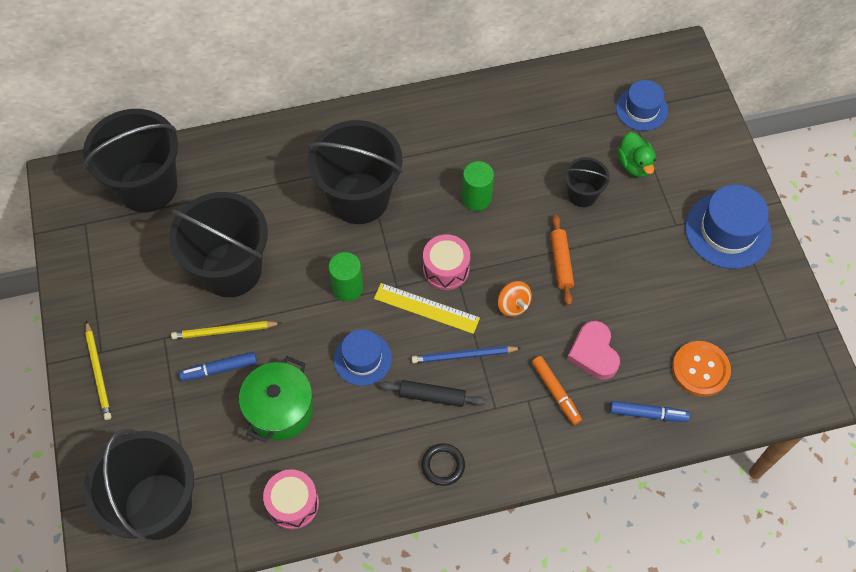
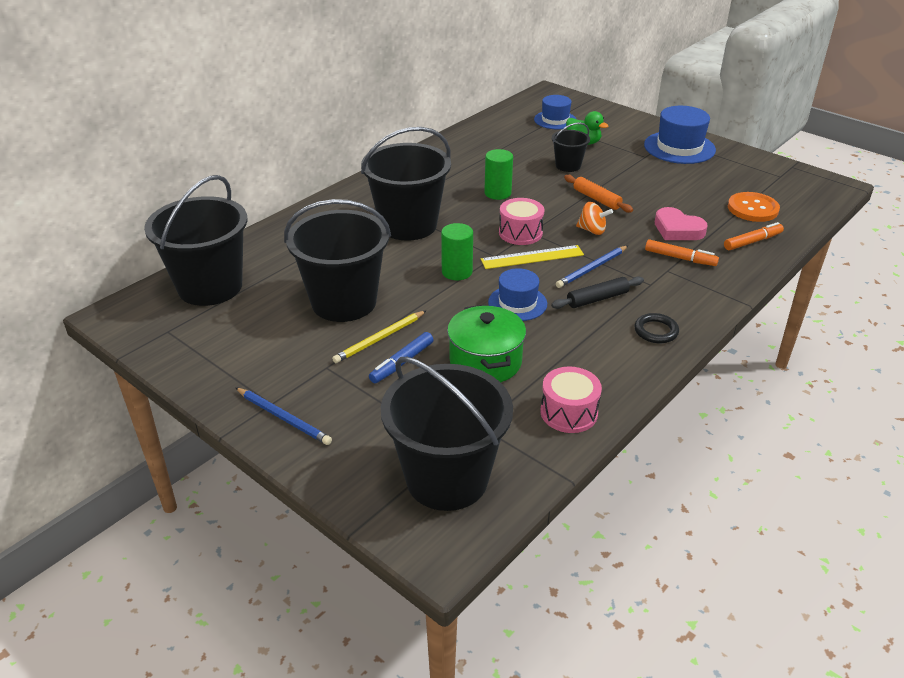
camera: 35 degrees left, 25 degrees down
yellow pencil [85,321,112,420] -> blue pencil [235,387,332,445]
blue marker [610,401,690,422] -> orange marker [724,222,784,250]

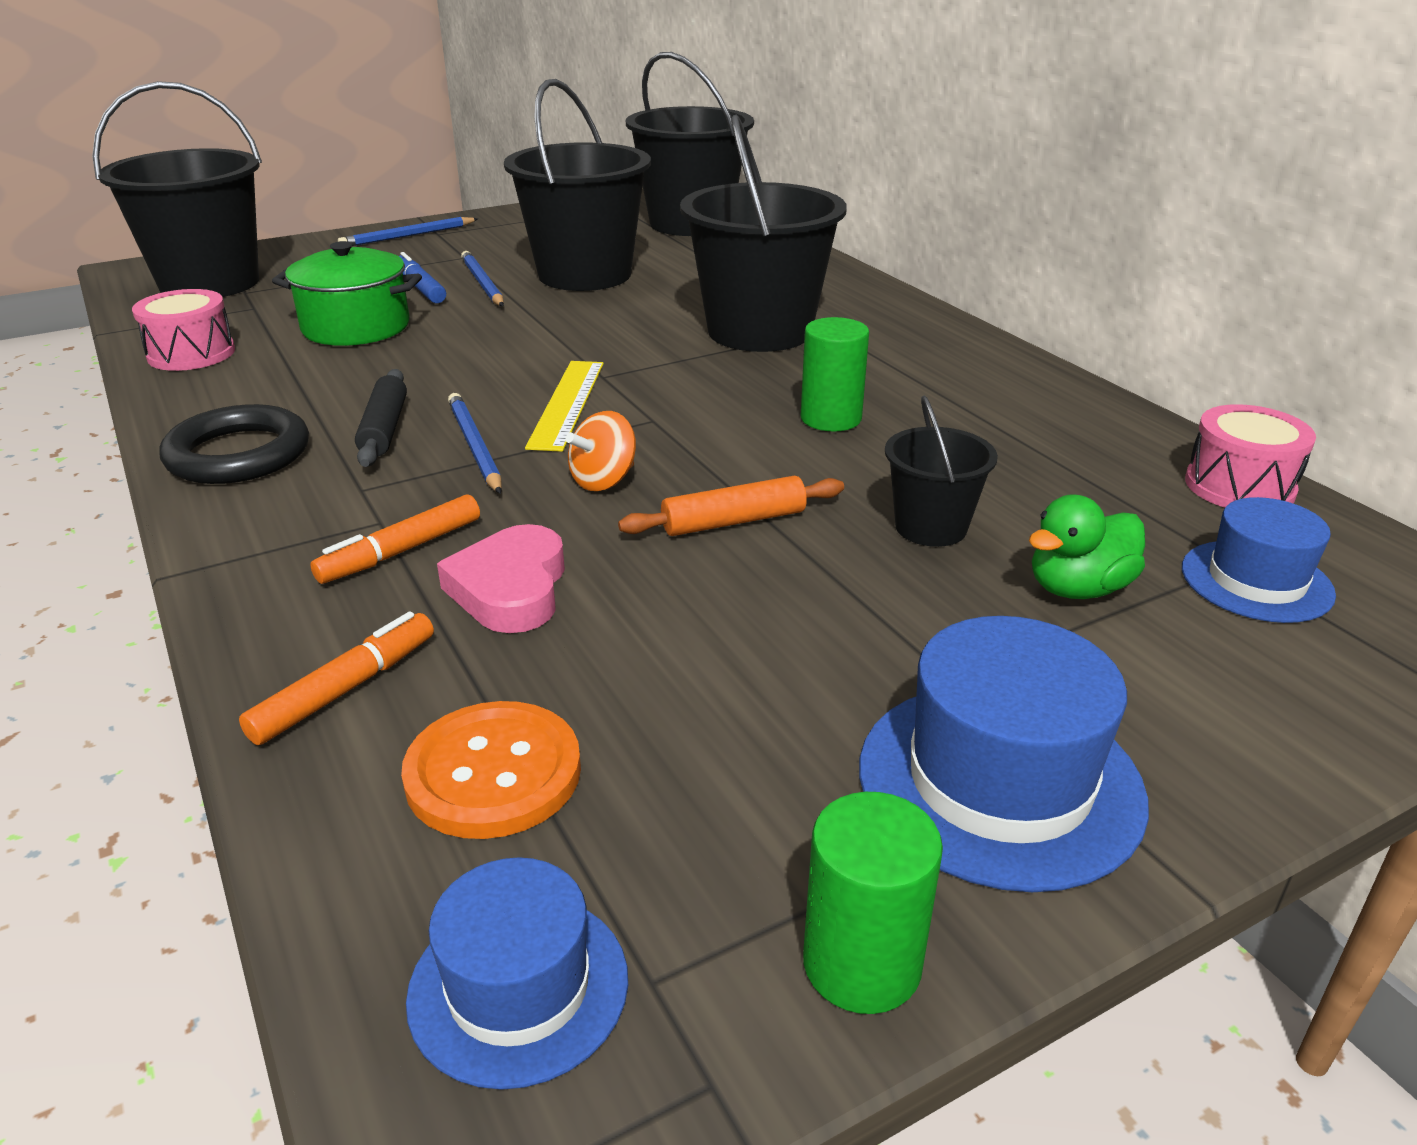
camera: 110 degrees right, 5 degrees down
yellow pencil [332,310,427,363] -> blue pencil [461,251,504,306]
green cylinder [441,223,473,280] -> green cylinder moved to [803,792,943,1014]
blue hat [488,268,547,321] -> blue hat moved to [406,857,628,1090]
pink drum [499,198,544,245] -> pink drum moved to [1185,404,1316,508]
black ring [634,313,679,343] -> black ring [159,404,309,484], size x1.66
pink heart [655,207,708,240] -> pink heart turned 60 degrees counterclockwise [437,524,565,633]
orange marker [724,222,784,250] -> orange marker turned 135 degrees counterclockwise [239,611,434,745]

